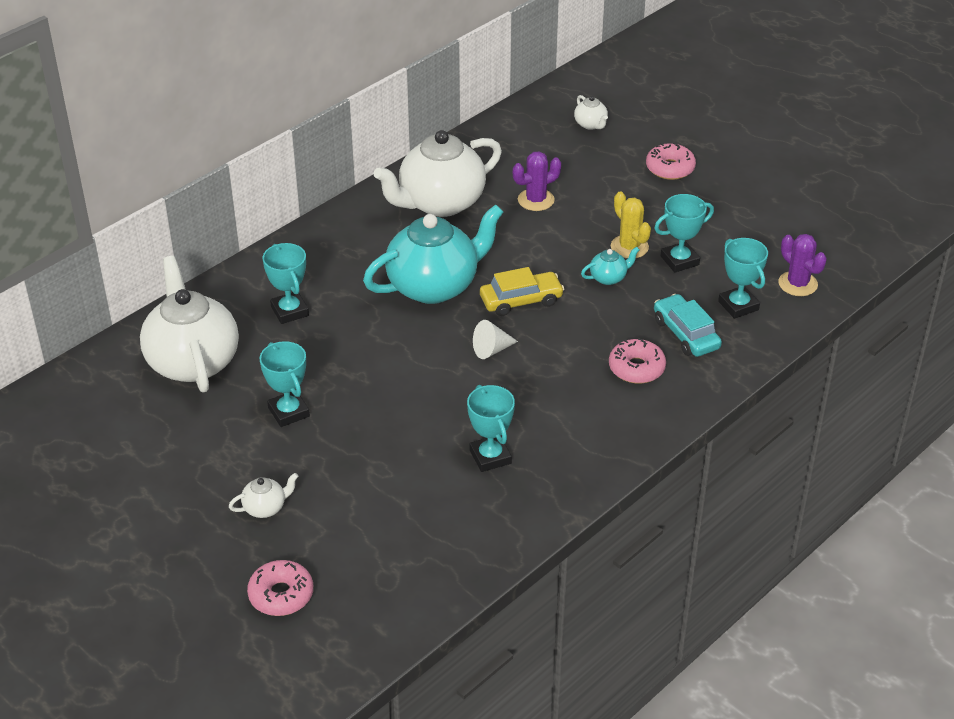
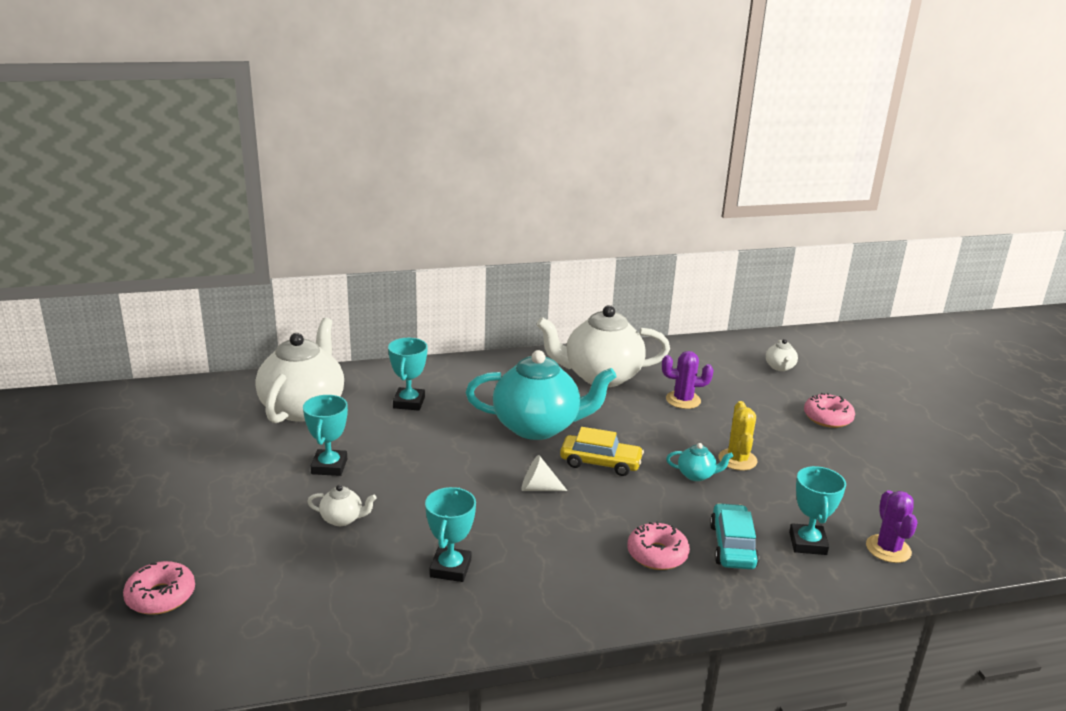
camera: 30 degrees right, 15 degrees down
white teapot [229,473,298,518] -> white teapot moved to [307,485,377,526]
turquoise trophy [654,194,714,273] -> none

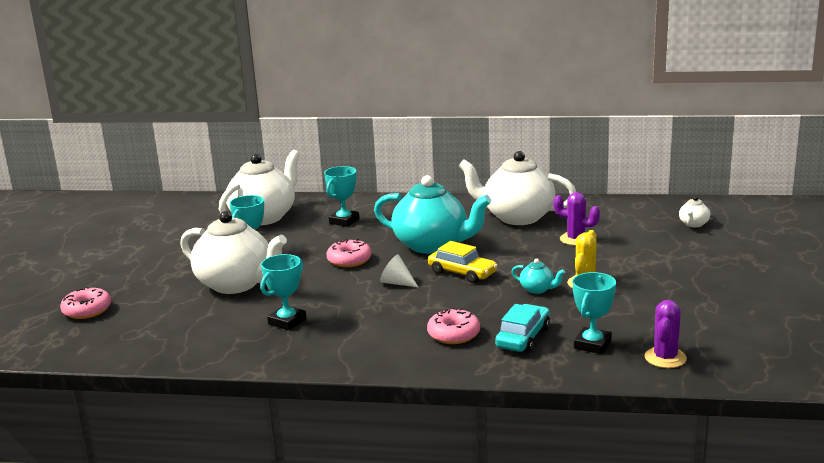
camera: 25 degrees right, 5 degrees down
white teapot [307,485,377,526] -> white teapot [180,211,287,294], size x2.43
pink donut [804,393,855,428] -> pink donut moved to [327,238,372,267]

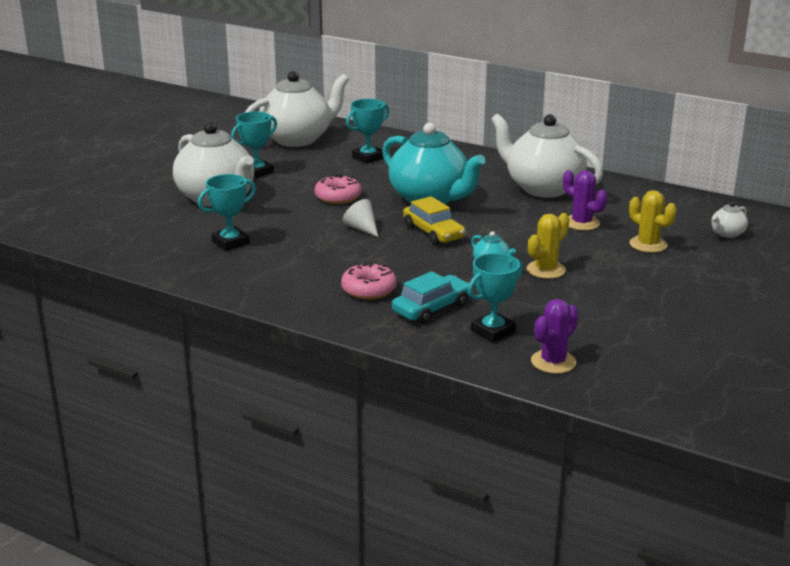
camera: 20 degrees right, 5 degrees up
pink donut [60,287,111,319] -> none
none -> yellow cactus [629,190,677,253]

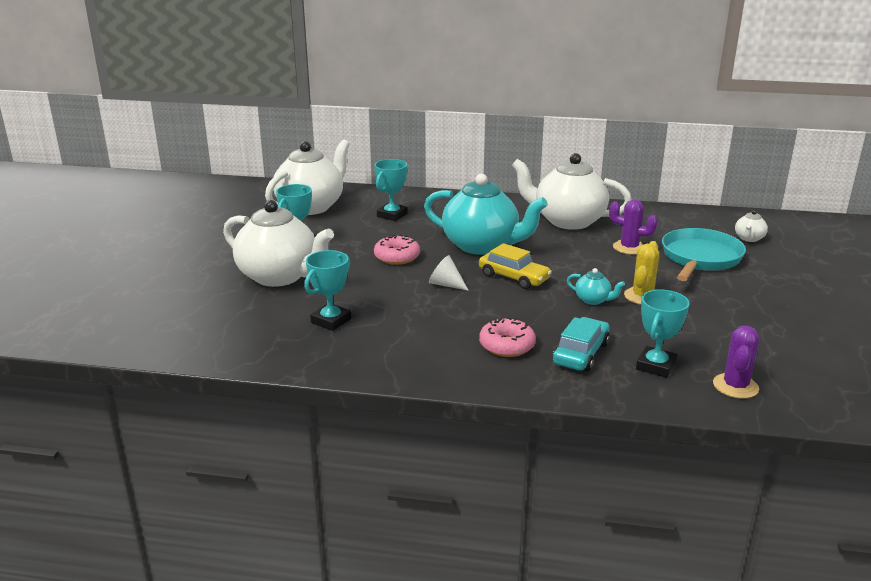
camera: 20 degrees left, 0 degrees up
yellow cactus [629,190,677,253] -> turquoise pan [662,228,746,281]

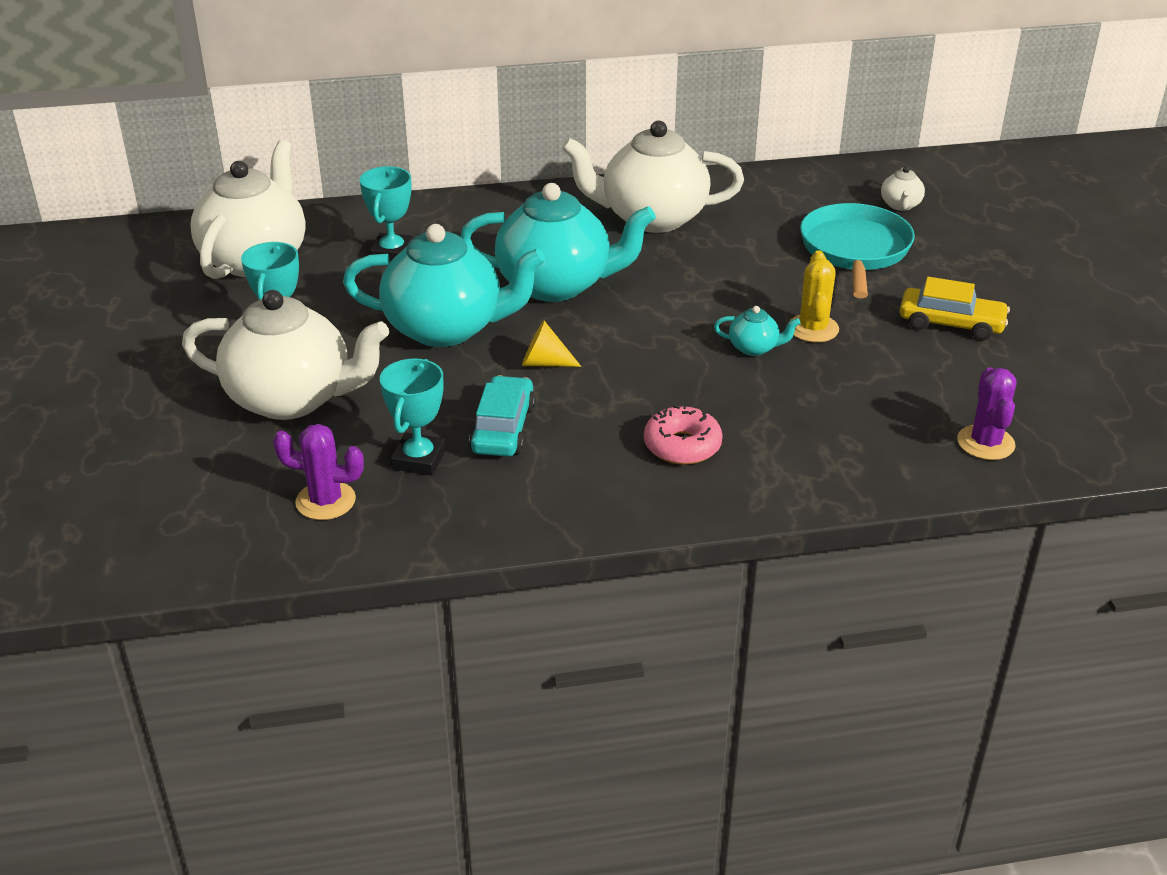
camera: 20 degrees left, 10 degrees up
pink donut [374,235,420,265] -> turquoise teapot [343,224,545,347]
white cone [429,255,469,291] -> yellow cone [522,320,581,367]
yellow car [479,243,552,289] -> yellow car moved to [900,277,1010,340]
turquoise car [553,317,610,371] -> turquoise car moved to [469,375,536,457]
purple cactus [609,200,658,255] -> purple cactus moved to [273,424,364,520]
turquoise trophy [636,289,690,378] -> none

